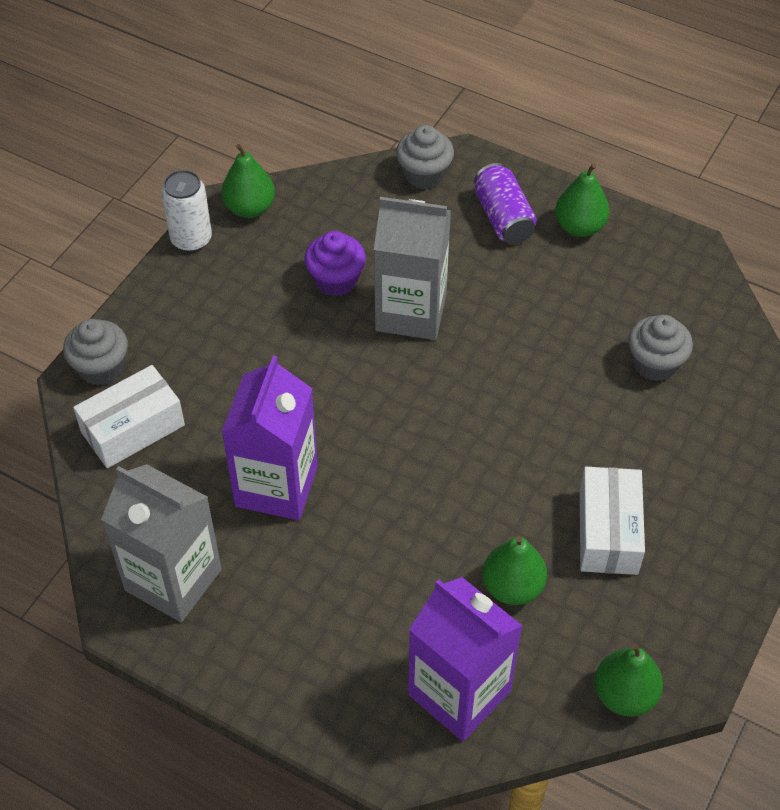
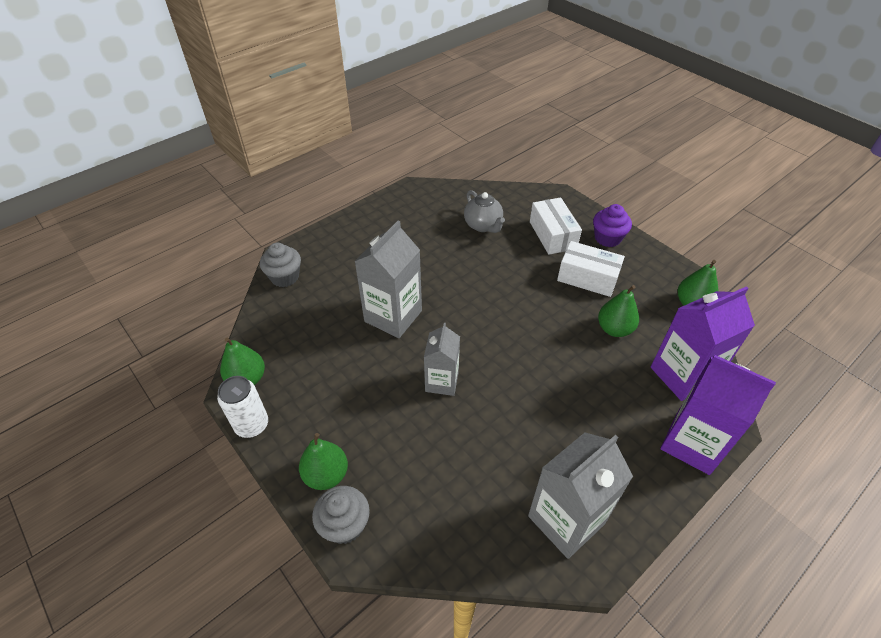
camera: 70 degrees left, 5 degrees down
white box [73,365,185,468] -> white box moved to [530,197,582,255]
purple carton [222,356,318,520] -> purple carton moved to [660,355,776,475]
purple cupcake [304,231,366,296] -> purple cupcake moved to [593,204,632,247]
purple can [474,163,537,244] -> none
green pear [555,164,610,237] -> green pear moved to [299,433,348,490]
grey cupcake [628,315,693,381] -> grey teapot [464,190,505,233]
none -> grey carton [424,323,460,396]

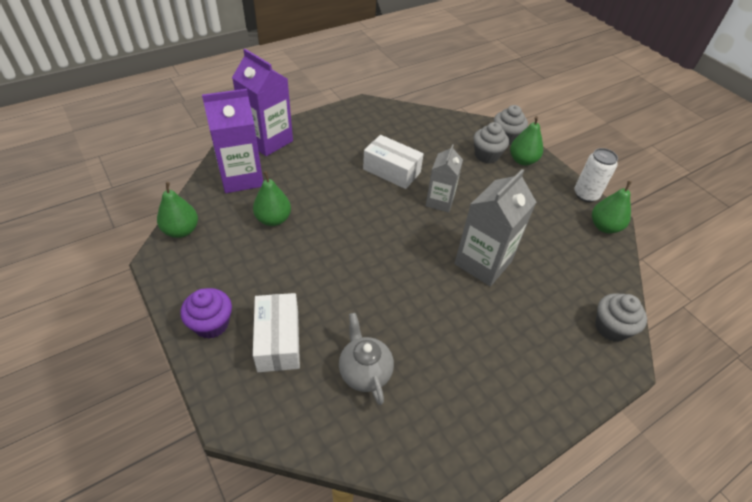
camera: 175 degrees left, 0 degrees up
grey carton [528,432,633,559] -> none
white box [557,241,625,297] -> white box moved to [363,135,424,189]
none -> grey cupcake [473,122,509,164]

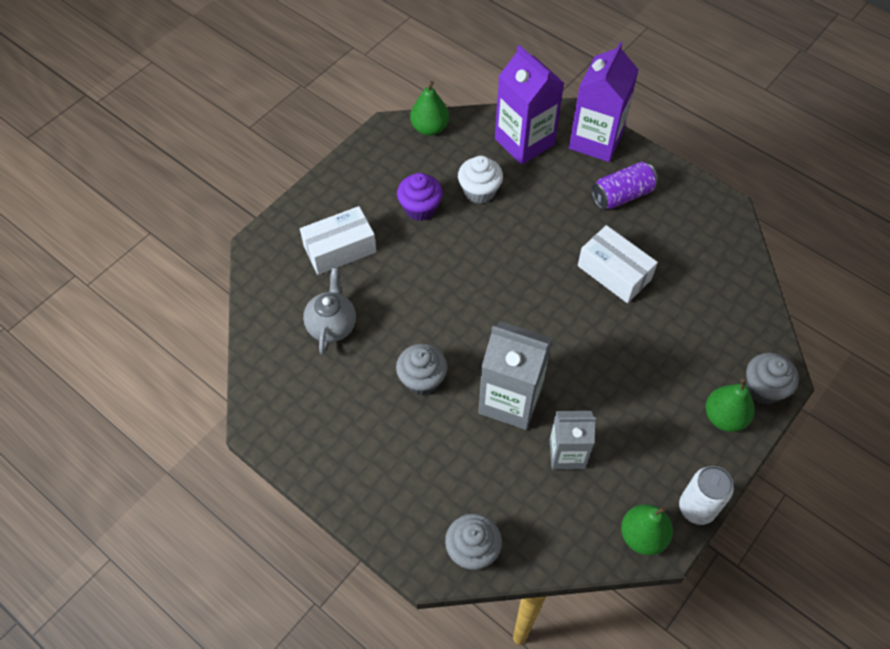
camera: 75 degrees right, 10 degrees up
purple cupcake [180,288,232,339] -> purple cupcake moved to [397,173,443,221]
green pear [253,171,291,226] -> white cupcake [458,156,503,204]
grey teapot [339,313,394,405] -> grey teapot turned 45 degrees counterclockwise [303,268,356,355]
white box [363,135,424,189] -> white box turned 60 degrees counterclockwise [578,225,658,303]
grey carton [426,144,463,213] -> grey carton moved to [549,411,596,470]
grey cupcake [473,122,509,164] -> grey cupcake moved to [396,344,447,395]
none -> purple can [591,162,658,210]

